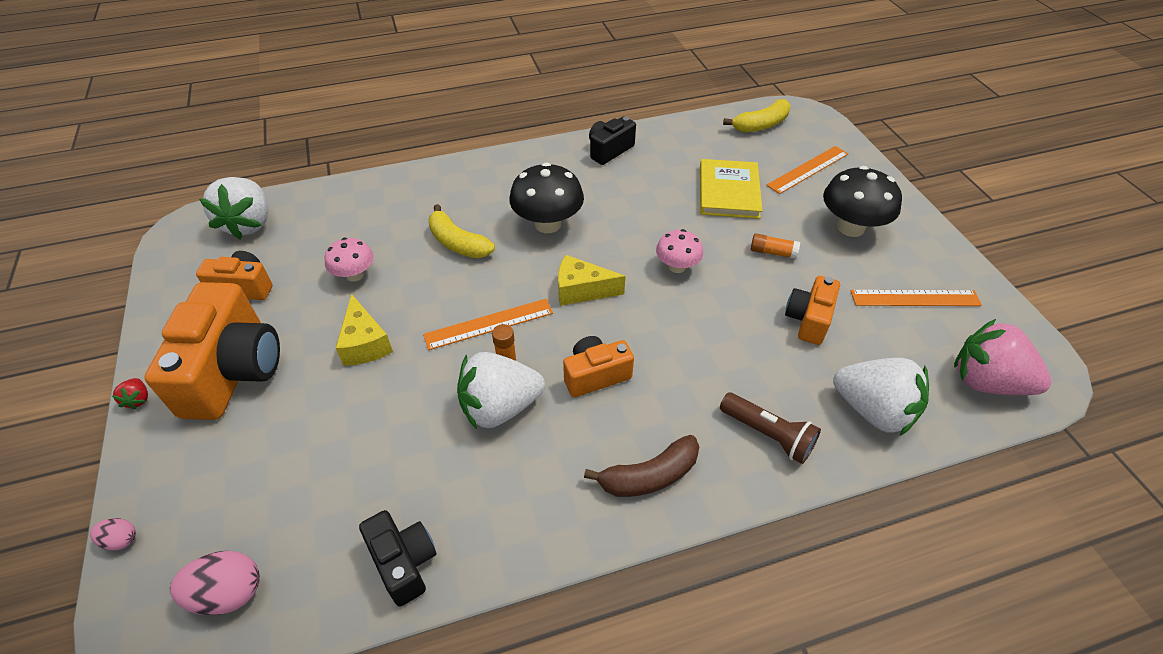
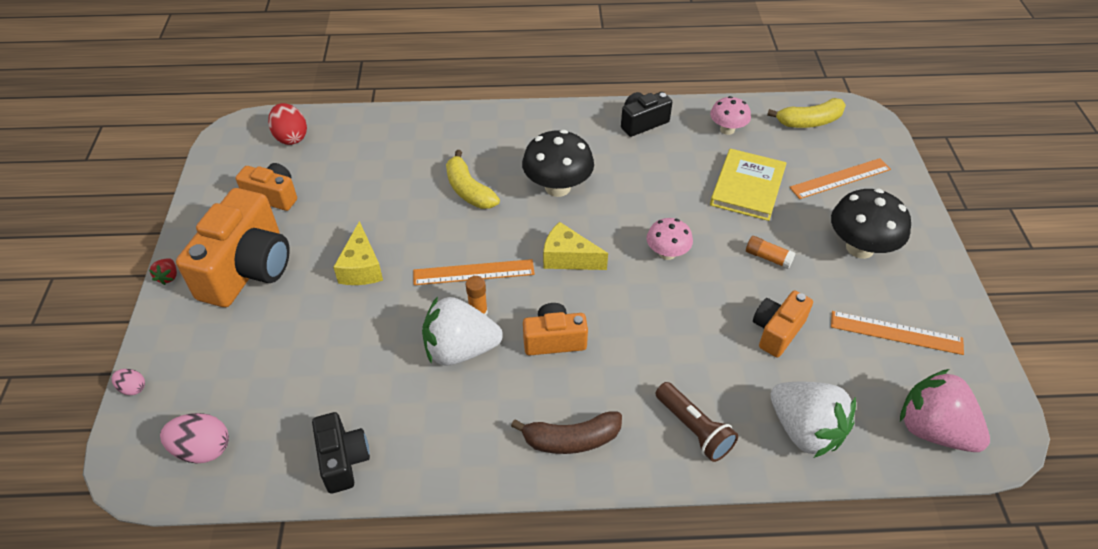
camera: 15 degrees right, 0 degrees up
white strawberry [199,177,268,239] -> red egg [268,103,307,145]
pink mushroom [324,238,374,282] -> pink mushroom moved to [710,96,751,135]

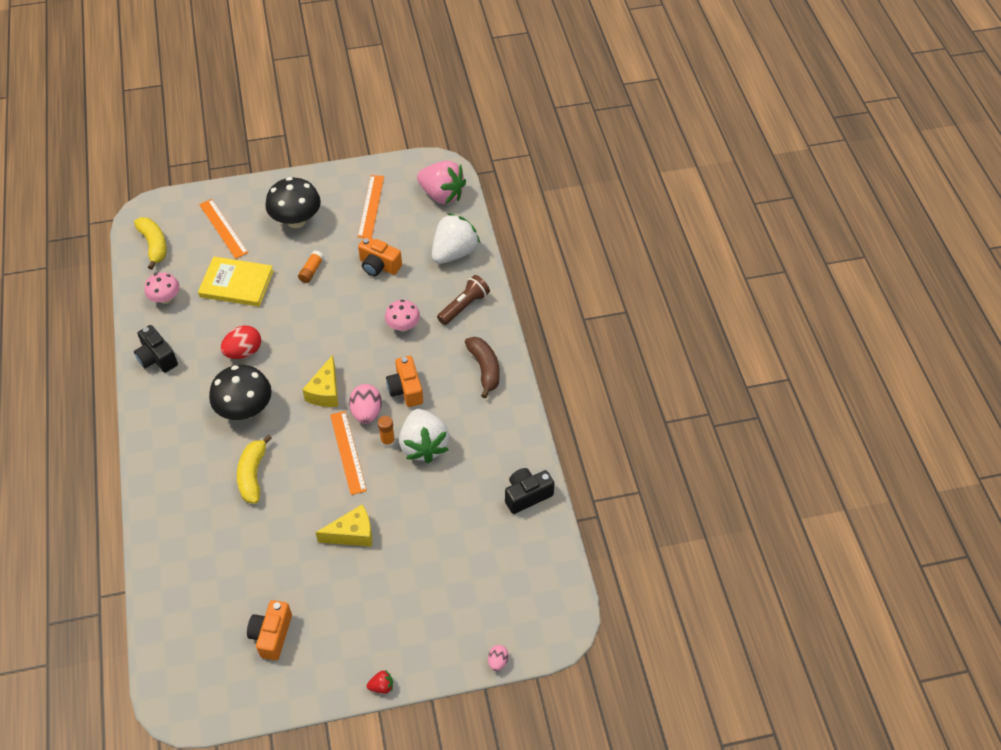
camera: 100 degrees left, 5 degrees up
pink egg [160,413,229,463] -> pink egg moved to [349,384,382,424]
orange camera [176,188,290,307] -> none
red egg [268,103,307,145] -> red egg moved to [221,325,261,359]
yellow banana [446,150,500,209] -> yellow banana turned 135 degrees clockwise [237,434,272,504]
pink mushroom [646,218,693,260] -> pink mushroom moved to [385,300,420,332]
pink strawberry [900,369,990,452] -> pink strawberry turned 90 degrees counterclockwise [417,161,466,204]

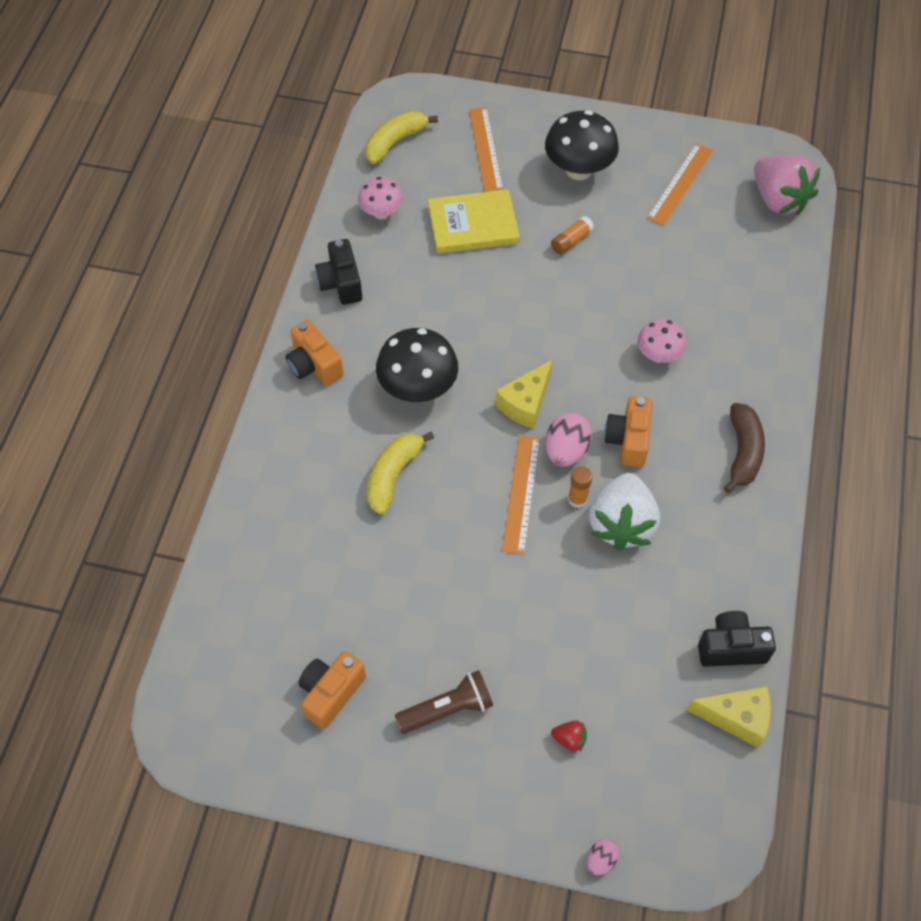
camera: 25 degrees right, 5 degrees up
yellow banana [134,217,167,270] -> yellow banana turned 135 degrees counterclockwise [365,111,438,164]
yellow book [198,257,274,307] -> yellow book turned 45 degrees counterclockwise [428,189,520,253]
red egg [221,325,261,359] -> none
yellow cheese [315,505,372,547] -> yellow cheese moved to [687,686,771,748]
orange camera [358,236,402,276] -> orange camera moved to [286,320,344,386]
red strawberry [367,670,393,694] -> red strawberry moved to [551,720,587,752]
white strawberry [432,213,480,264] -> none
brown flashlight [437,275,490,325] -> brown flashlight moved to [395,670,493,734]

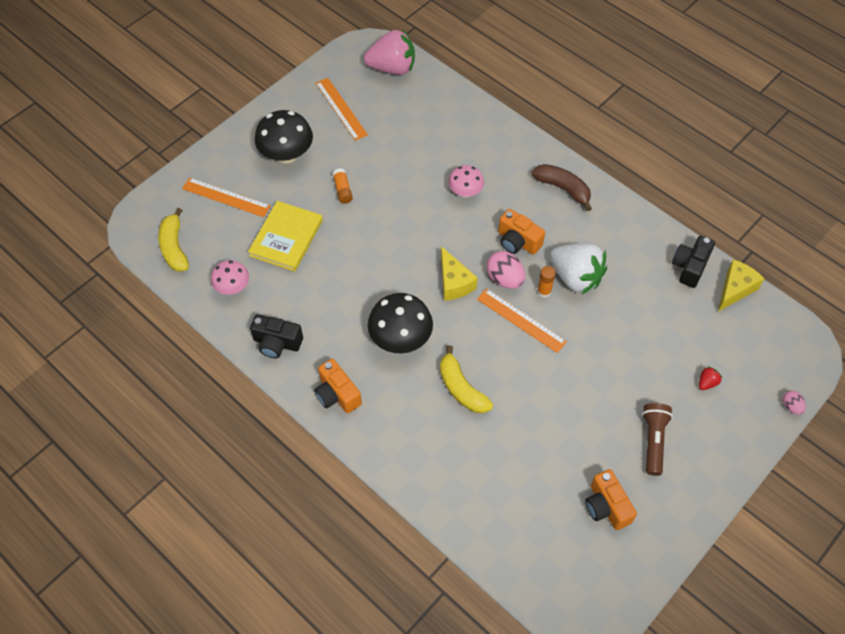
camera: 60 degrees left, 0 degrees up
orange camera [286,320,344,386] -> orange camera turned 60 degrees clockwise [314,359,362,413]

